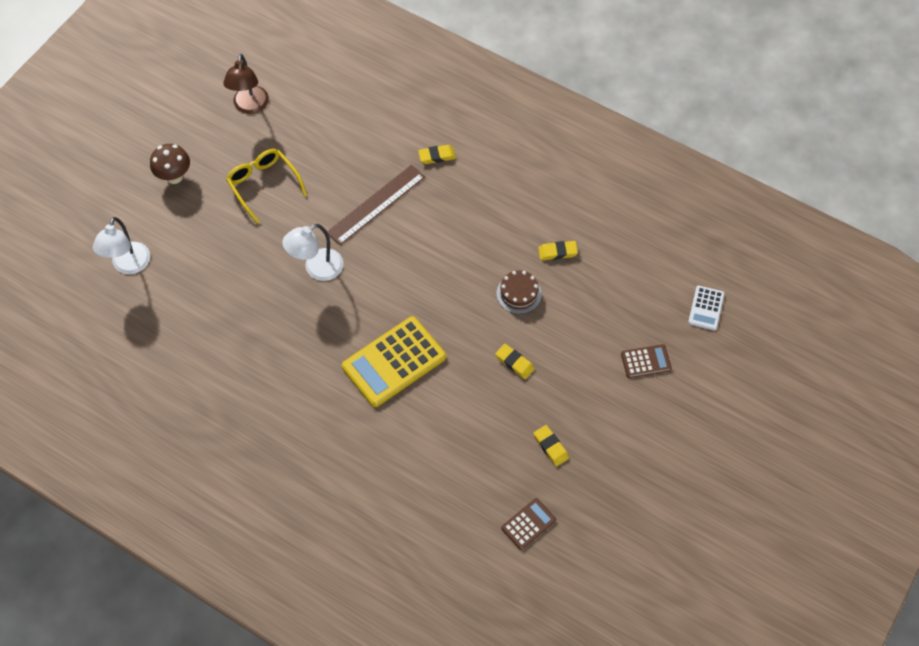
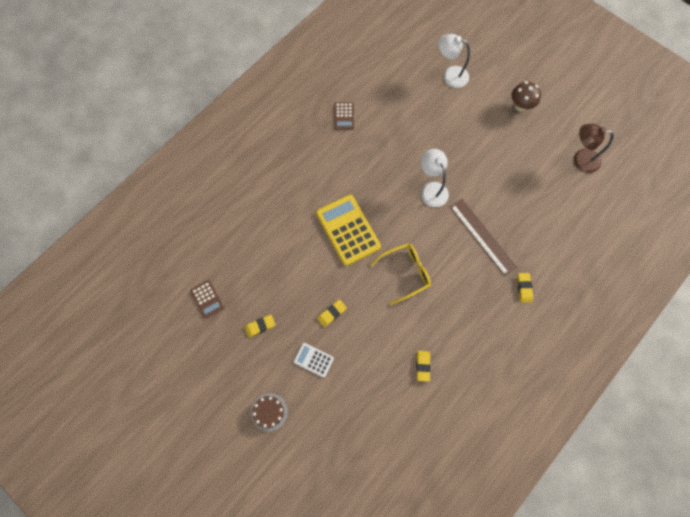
camera: 100 degrees right, 10 degrees up
yellow glasses [226,149,307,223] -> yellow glasses moved to [370,243,431,305]
brown cake [497,270,542,314] -> brown cake moved to [251,393,288,432]
brown calculator [621,344,672,378] -> brown calculator moved to [334,102,354,130]
white calculator [688,286,725,331] -> white calculator moved to [294,343,334,378]

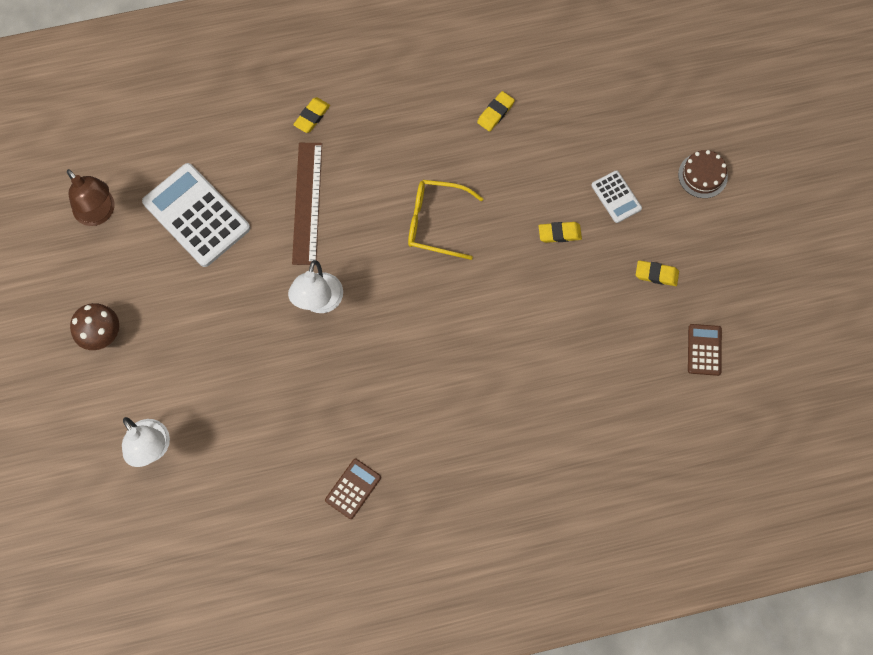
camera: 145 degrees left, 0 degrees up
yellow calculator [316,195,381,266] -> none
none -> white calculator [142,163,250,267]

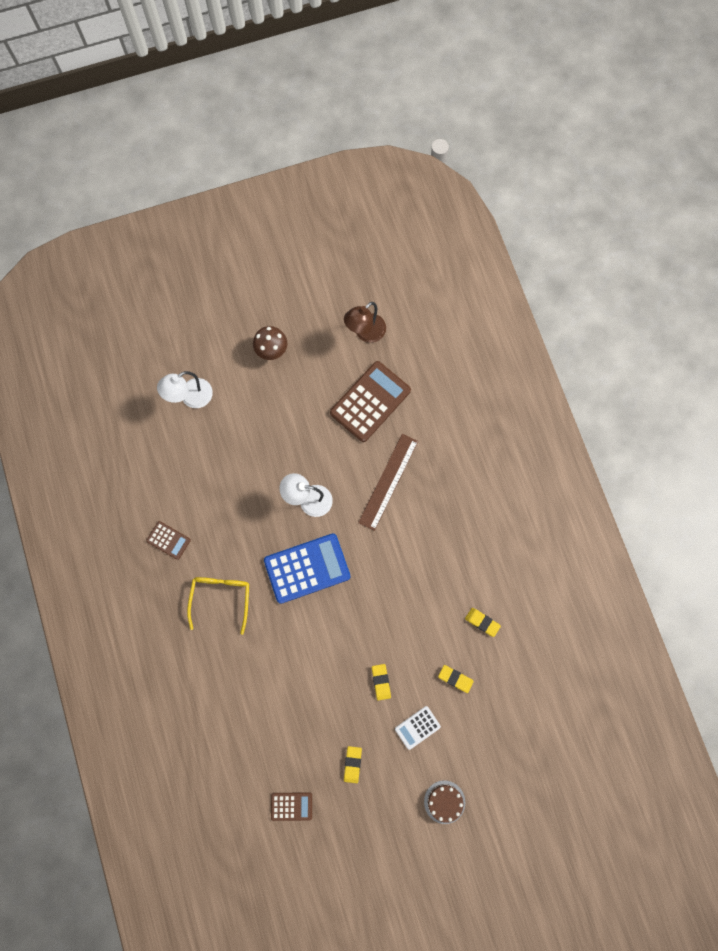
camera: 85 degrees right, 5 degrees up
white calculator [142,163,250,267] -> brown calculator [330,361,411,442]
brown ruler [292,143,322,265] -> brown ruler turned 60 degrees counterclockwise [358,434,418,531]
yellow eraser [293,97,330,133] -> yellow eraser moved to [438,665,474,693]
yellow glasses [408,180,484,260] -> yellow glasses moved to [187,577,249,635]
none -> blue calculator [264,533,351,604]

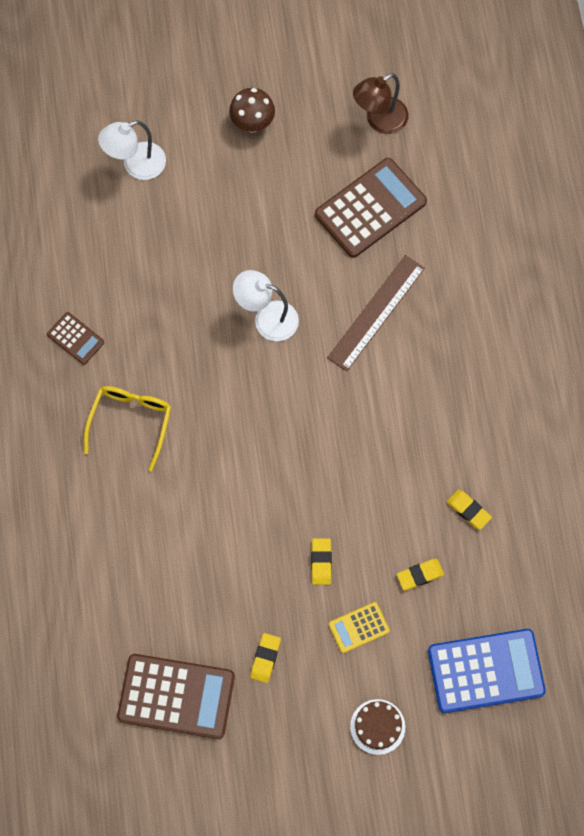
camera: 10 degrees right, 5 degrees down
blue calculator [264,533,351,604] -> blue calculator moved to [428,629,546,713]
brown calculator [271,792,312,821] -> brown calculator [117,654,235,739], size x2.00
white calculator [395,706,441,750] -> yellow calculator [329,602,390,653]
yellow eraser [438,665,474,693] -> yellow eraser turned 60 degrees counterclockwise [397,559,444,590]

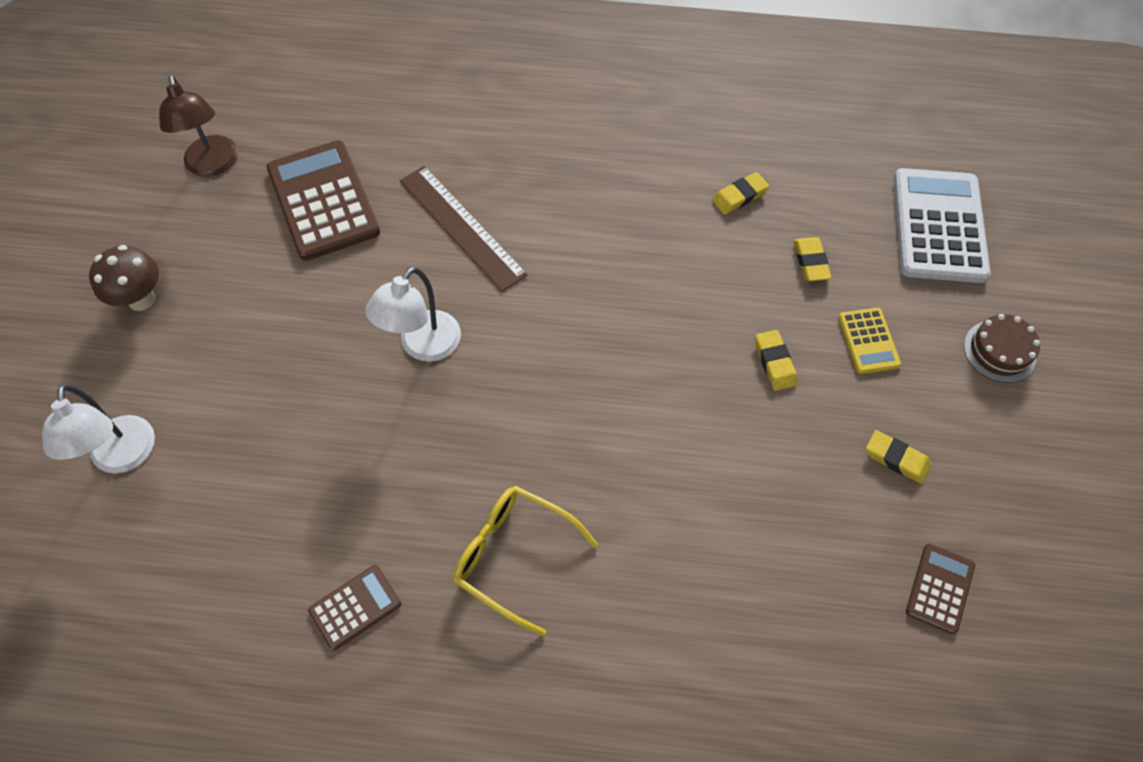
camera: 75 degrees left, 10 degrees down
brown calculator [117,654,235,739] -> brown calculator [906,544,975,634], size x0.50
yellow eraser [311,538,332,585] -> yellow eraser turned 60 degrees clockwise [755,330,797,391]
blue calculator [428,629,546,713] -> white calculator [894,168,991,283]

